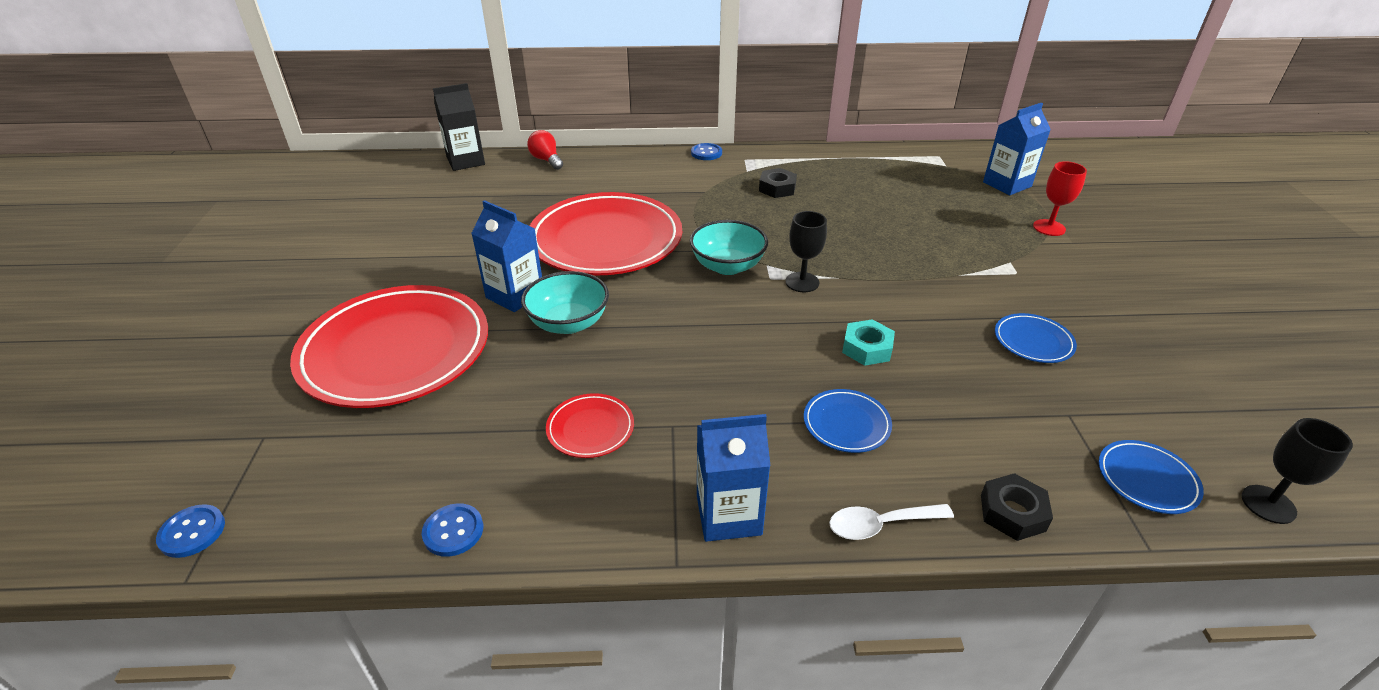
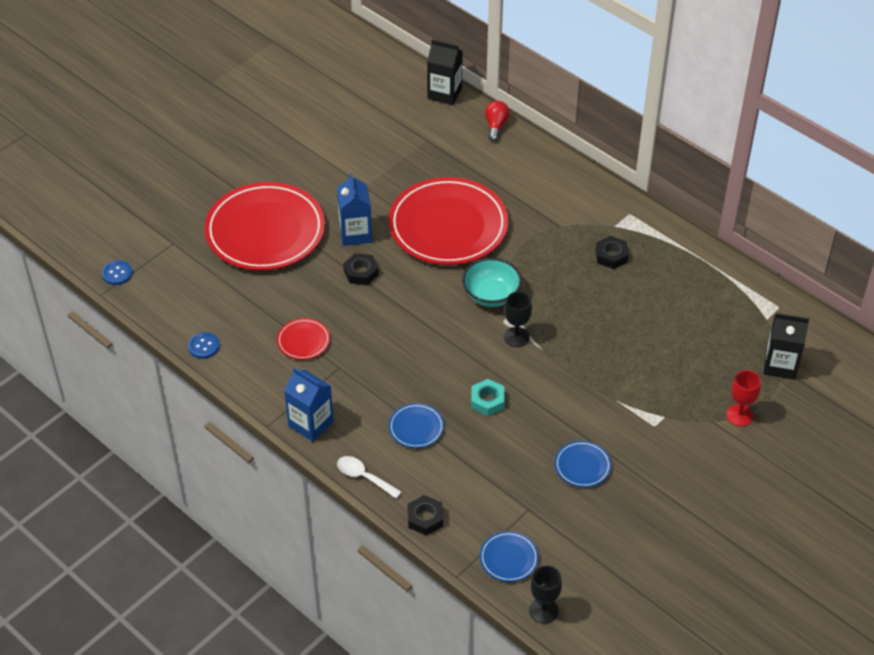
camera: 45 degrees right, 10 degrees up
turquoise bowl [521,271,609,334] -> black nut [343,253,379,285]
blue button [691,143,722,160] -> none
blue carton [983,103,1051,195] -> black carton [763,313,809,380]

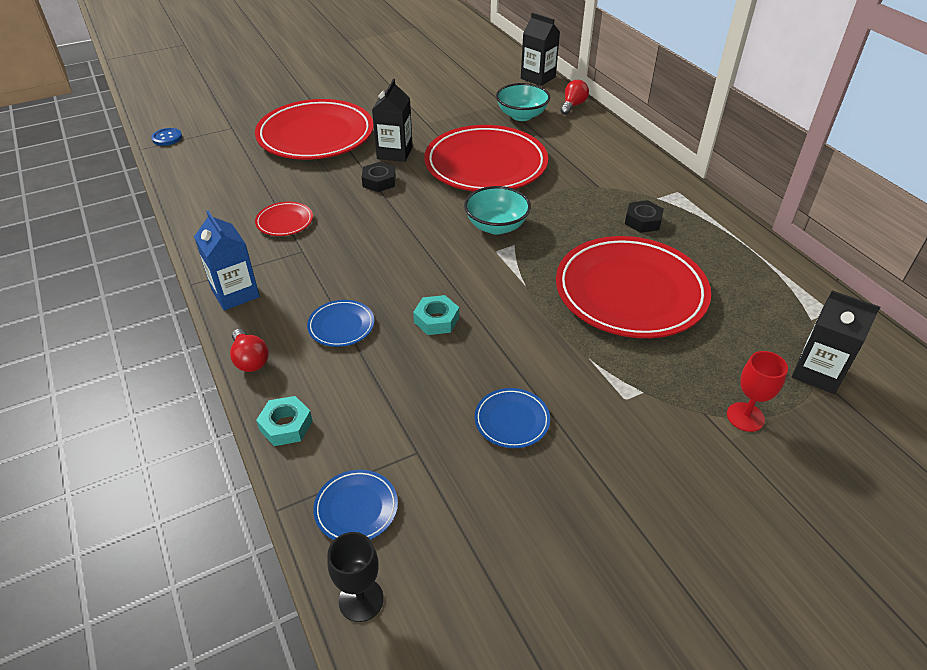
camera: 20 degrees right, 5 degrees down
blue button [188,332,220,359] -> none
blue carton [337,173,372,246] -> black carton [372,79,413,162]
white spoon [337,456,401,499] -> red light bulb [230,329,269,372]
black nut [407,495,443,536] -> turquoise nut [256,396,313,446]
black goblet [504,292,532,347] -> none
none -> turquoise bowl [496,83,550,121]
none -> red plate [556,236,711,338]

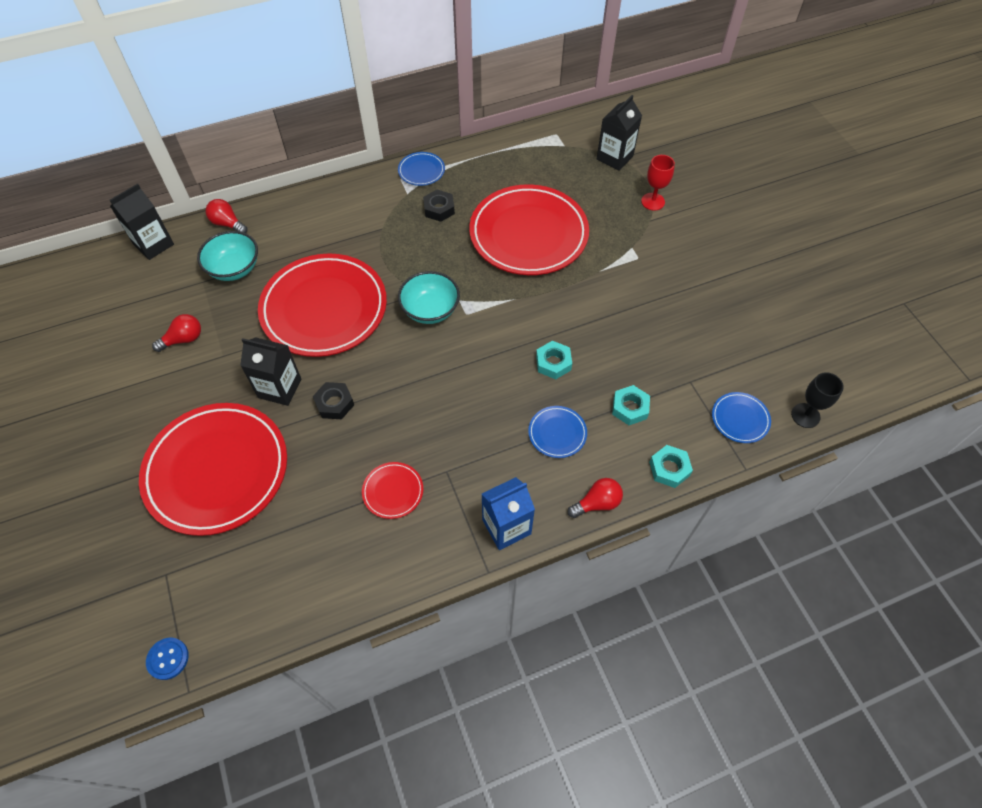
camera: 85 degrees left, 15 degrees up
blue plate [475,388,550,448] -> blue plate moved to [398,152,445,186]
none -> red light bulb [152,314,201,352]
none -> turquoise nut [612,385,650,425]

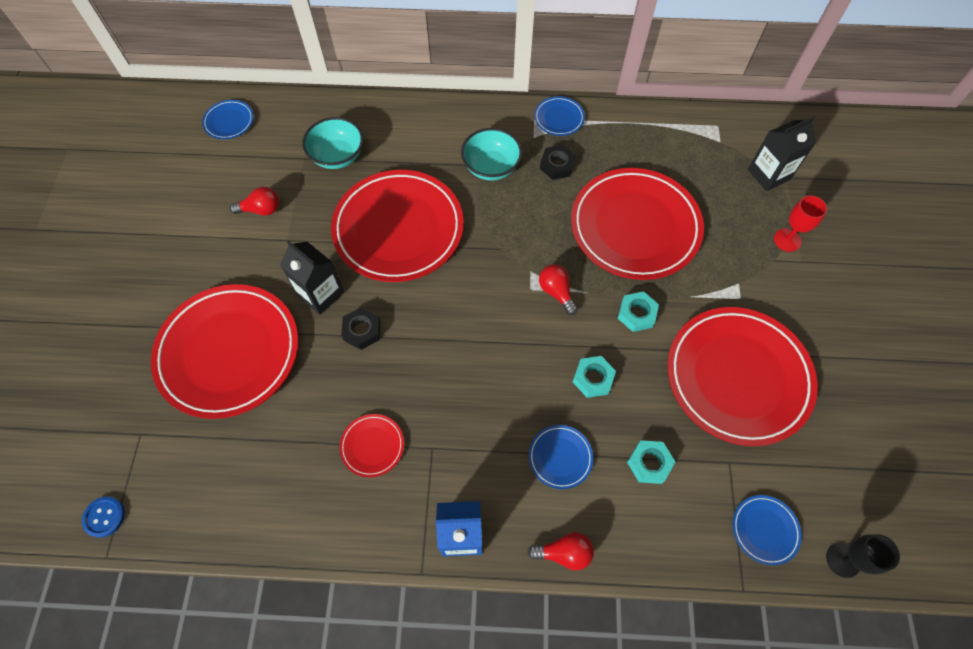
camera: 25 degrees right, 5 degrees up
black carton [110,184,174,260] -> none
red light bulb [205,199,247,233] -> red light bulb moved to [539,264,578,315]
turquoise bowl [398,271,460,324] -> turquoise bowl moved to [461,128,522,181]
turquoise nut [649,445,693,488] -> turquoise nut moved to [618,291,659,332]
none -> blue plate [202,100,254,139]
none -> red plate [668,307,818,446]

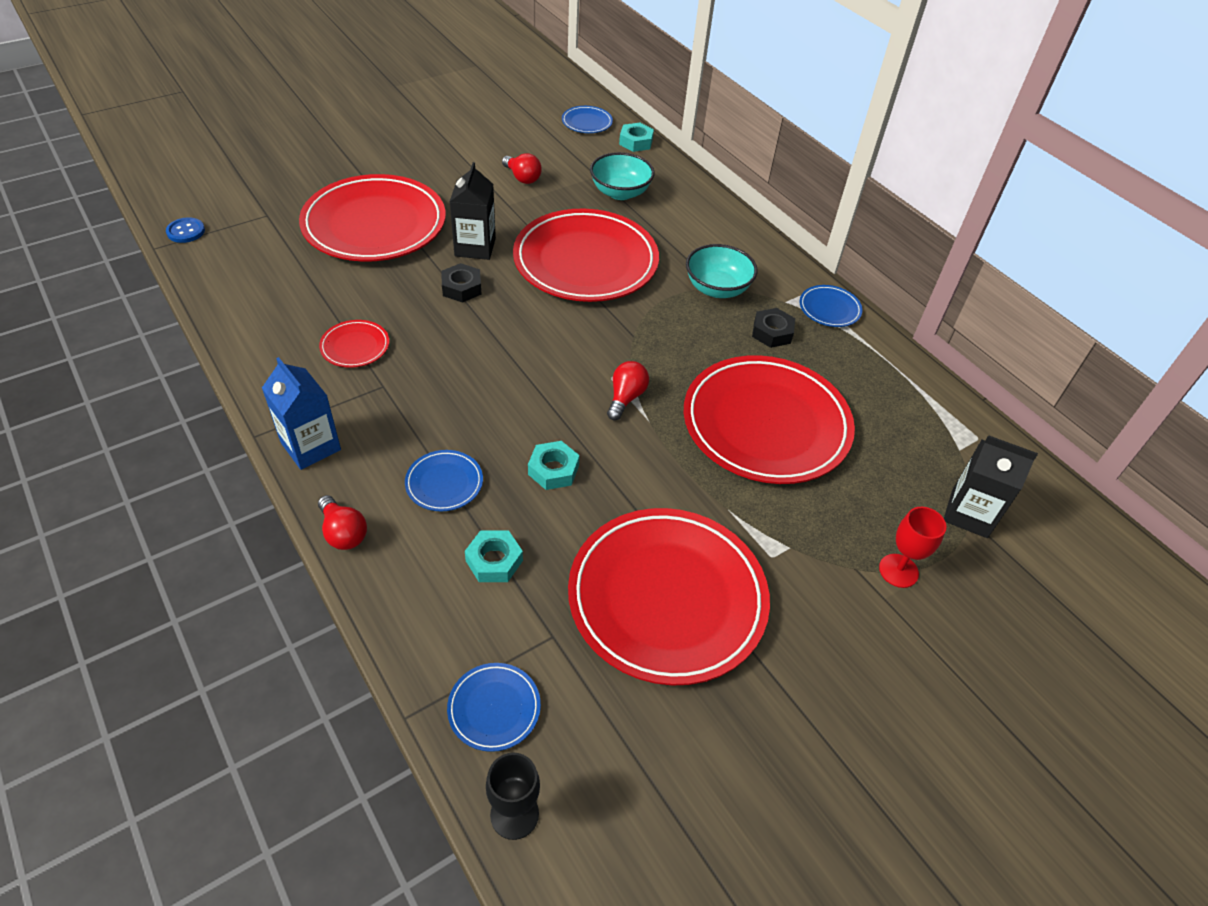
camera: 50 degrees right, 15 degrees down
turquoise nut [618,291,659,332] -> turquoise nut moved to [619,123,654,152]

